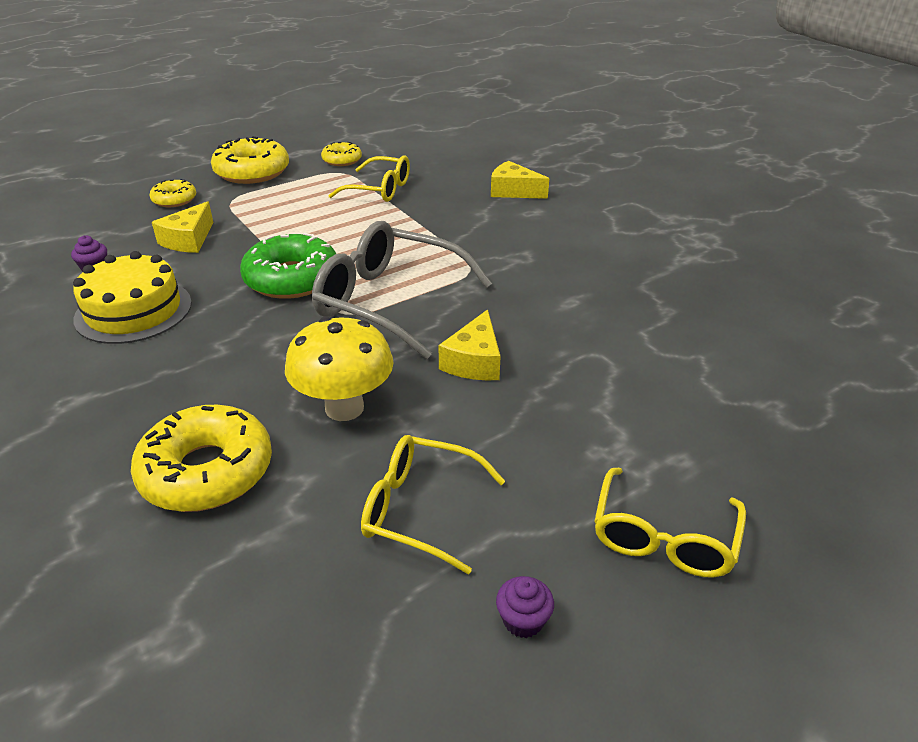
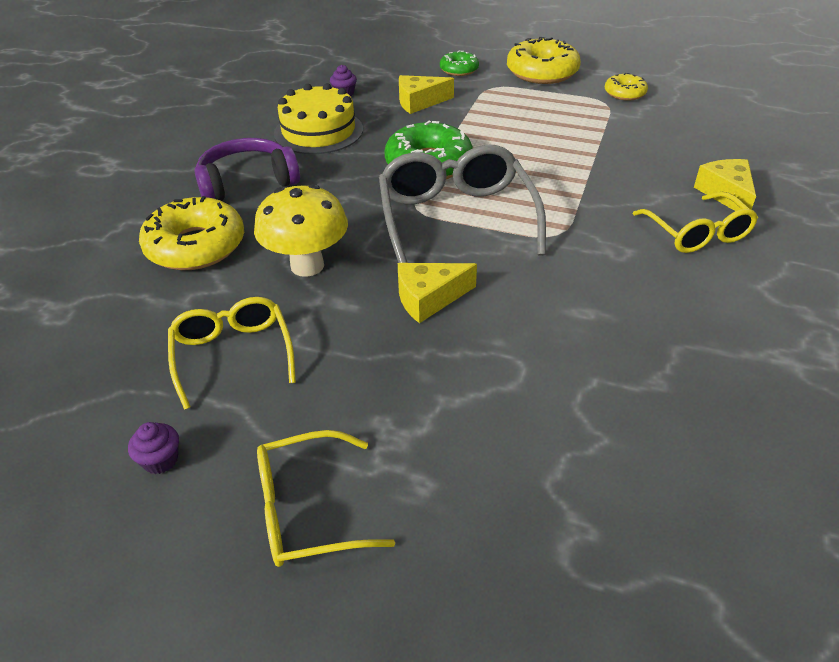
camera: 55 degrees right, 5 degrees up
yellow donut [149,179,196,207] -> green donut [440,51,479,76]
yellow glasses [328,155,410,202] -> yellow glasses moved to [633,192,758,253]
none -> purple headphones [195,138,300,201]

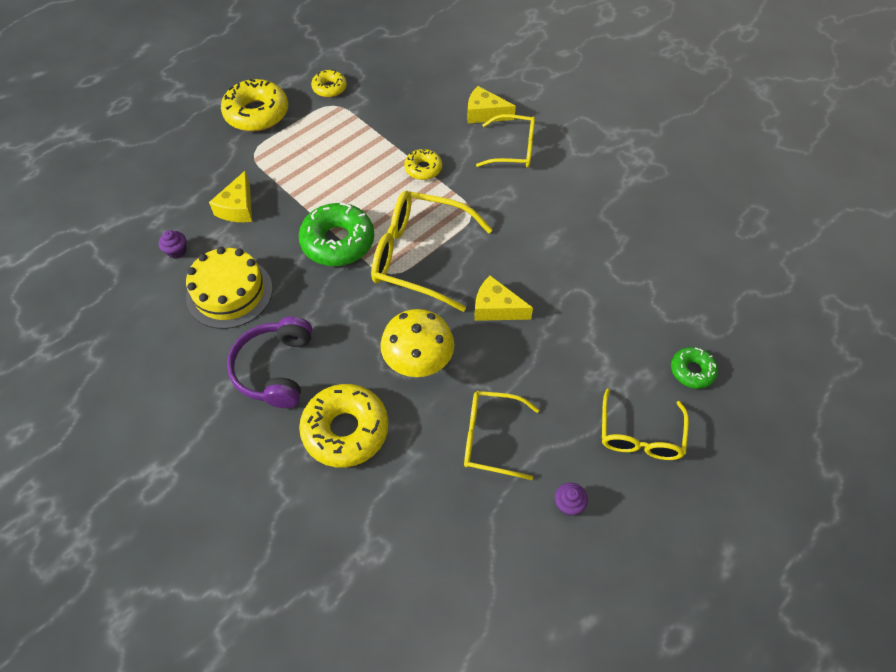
camera: 65 degrees left, 15 degrees up
grey glasses [379,145,546,263] -> yellow glasses [371,191,493,312]
yellow cheese [398,263,477,323] -> yellow cheese turned 105 degrees clockwise [474,275,533,321]
green donut [440,51,479,76] -> green donut moved to [671,347,718,389]
none -> yellow donut [404,149,442,180]

